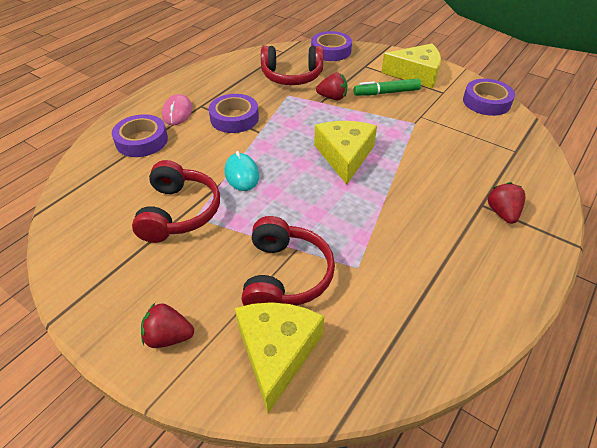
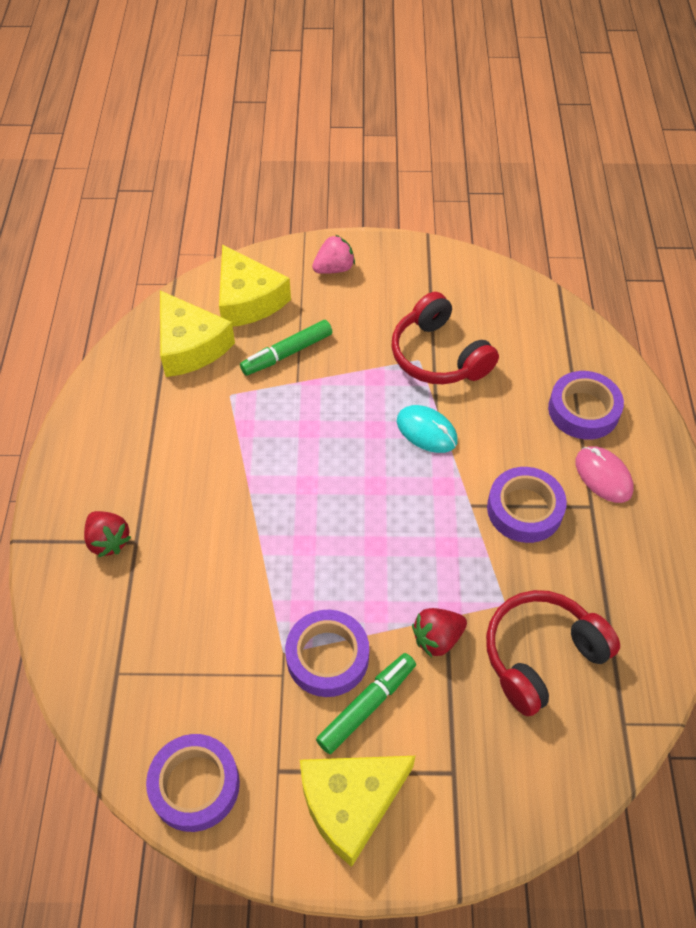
camera: 145 degrees right, 10 degrees up
red strawberry [141,303,194,348] -> pink strawberry [312,235,355,274]
red headphones [241,216,335,306] -> green marker [240,320,332,376]
purple tape [311,31,352,61] -> purple tape moved to [285,610,369,697]
yellow cheese [314,121,377,185] -> yellow cheese moved to [160,290,235,377]

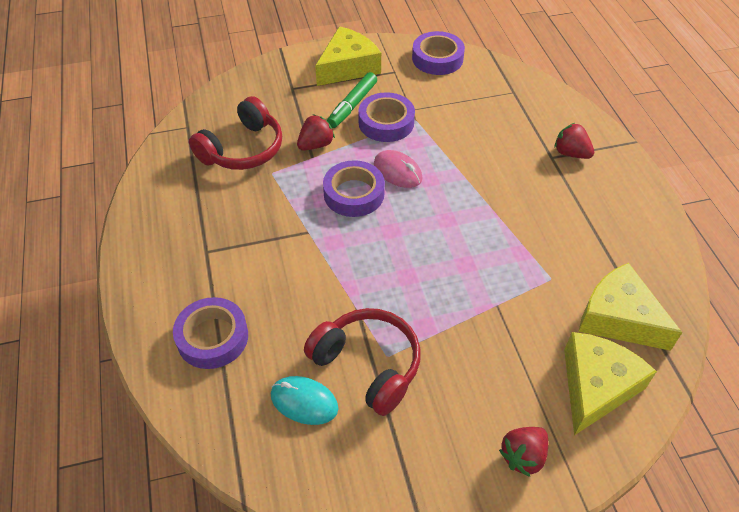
camera: 165 degrees right, 5 degrees down
yellow cheese [219,244,291,327] -> yellow cheese turned 75 degrees clockwise [564,332,657,435]
green marker [240,320,332,376] -> none
pink strawberry [312,235,355,274] -> red strawberry [499,427,548,477]
turquoise mouse [397,405,458,453] -> turquoise mouse moved to [271,376,338,425]
purple tape [487,467,567,543] -> purple tape moved to [323,160,385,217]
pink mouse [576,446,634,503] -> pink mouse moved to [374,150,423,188]

